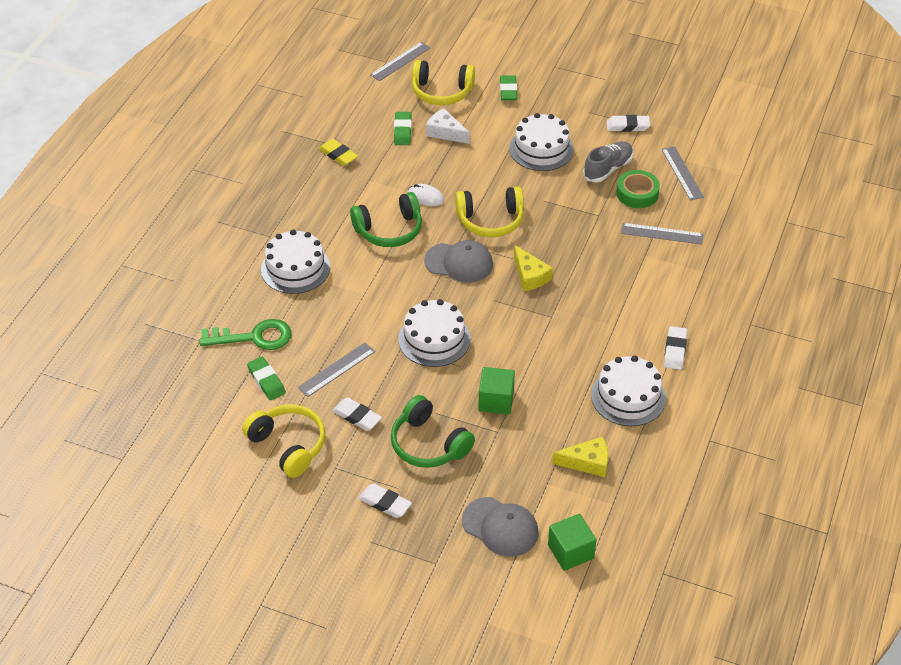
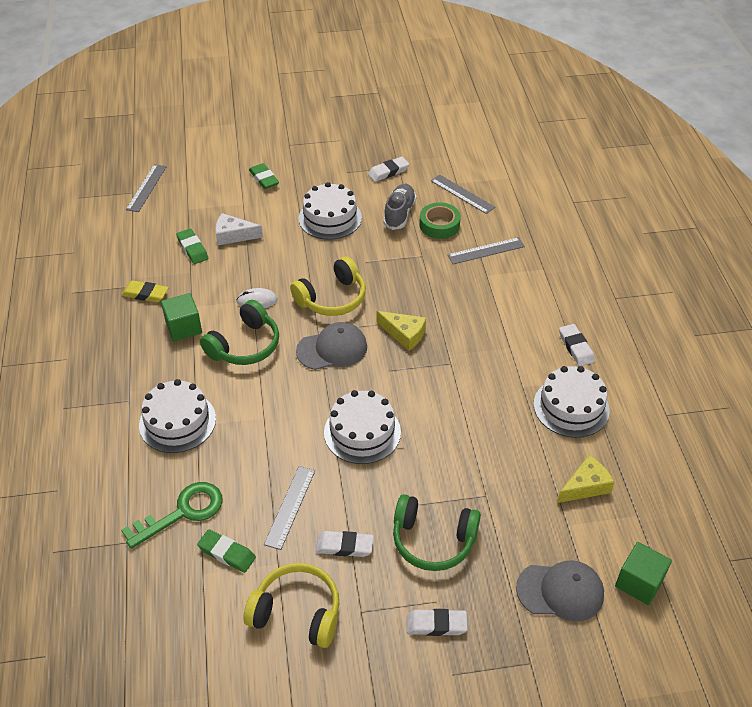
camera: 30 degrees left, 0 degrees up
yellow headphones [412,60,475,105] -> none
green cube [478,367,515,414] -> green cube moved to [161,293,202,341]

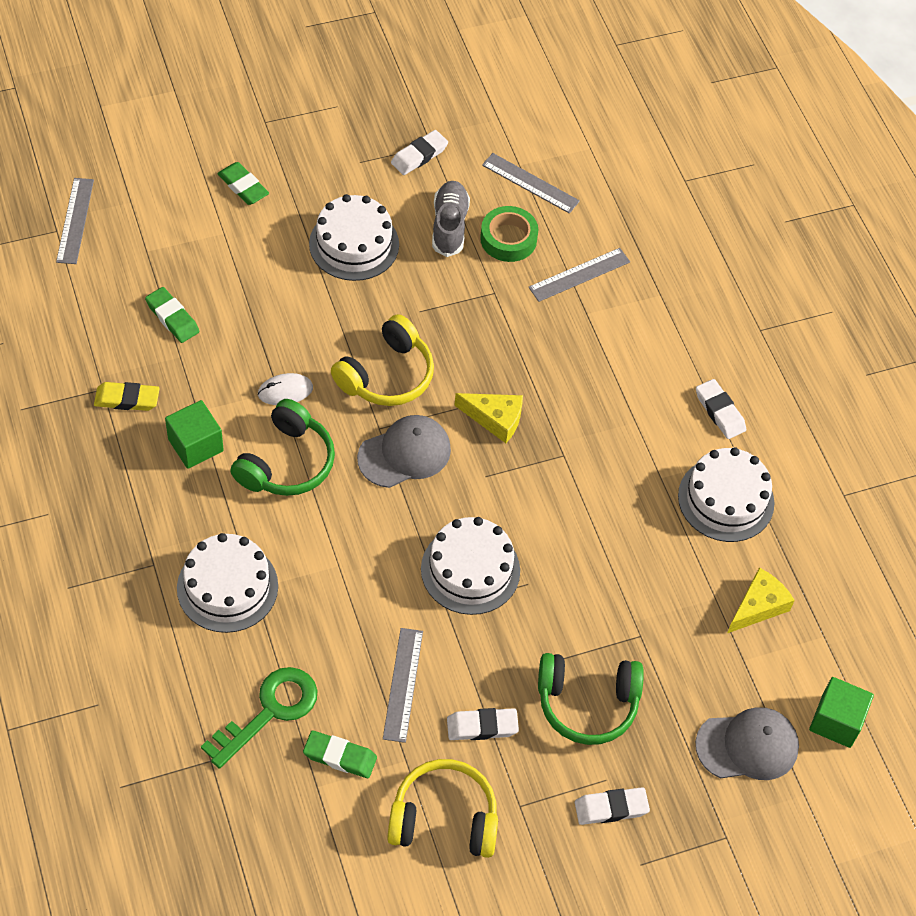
camera: 15 degrees left, 10 degrees up
white cheese [215,213,263,245] -> none

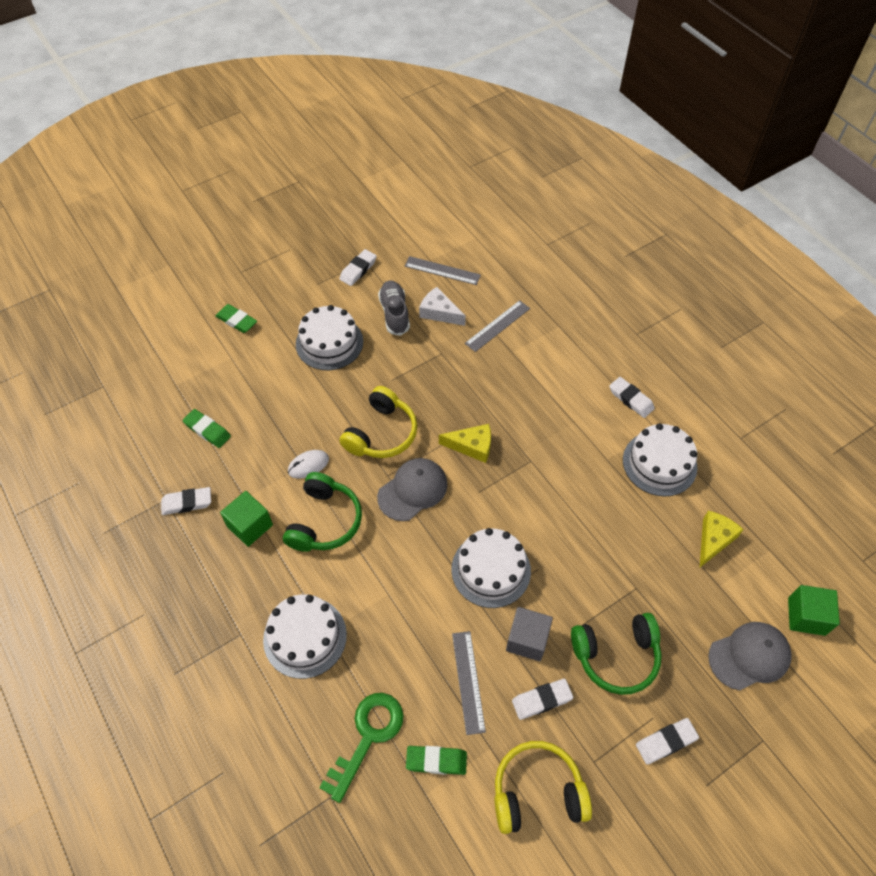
camera: 10 degrees left, 0 degrees up
grey ruler [56,178,94,264] -> none
yellow eraser [94,382,160,411] -> white eraser [161,487,211,515]
green tape [480,206,538,262] -> white cheese [419,287,466,326]
none -> grey cube [506,607,553,661]

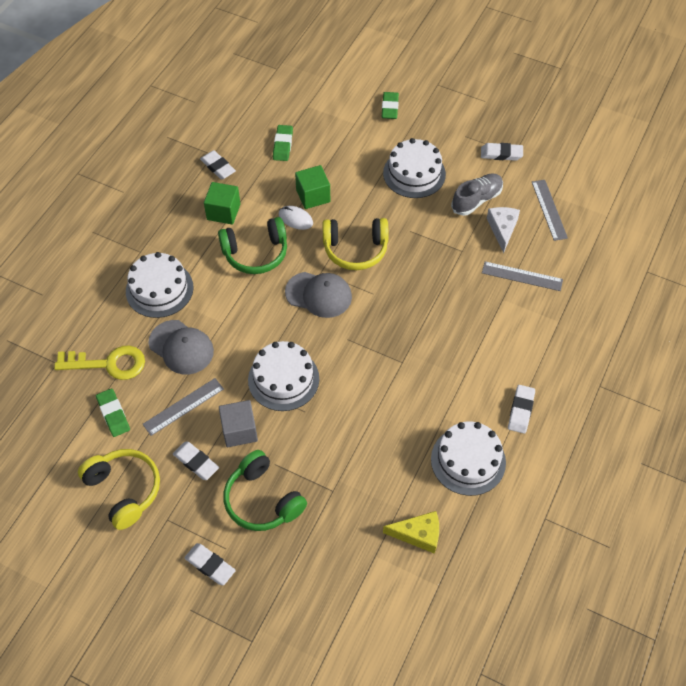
camera: 60 degrees right, 0 degrees up
green key [319,693,404,803] -> yellow key [54,346,145,380]
yellow cheese [439,424,491,463] -> none
grey cap [708,622,792,690] -> grey cap moved to [148,320,214,375]
green cube [788,585,840,636] -> green cube moved to [295,165,330,209]

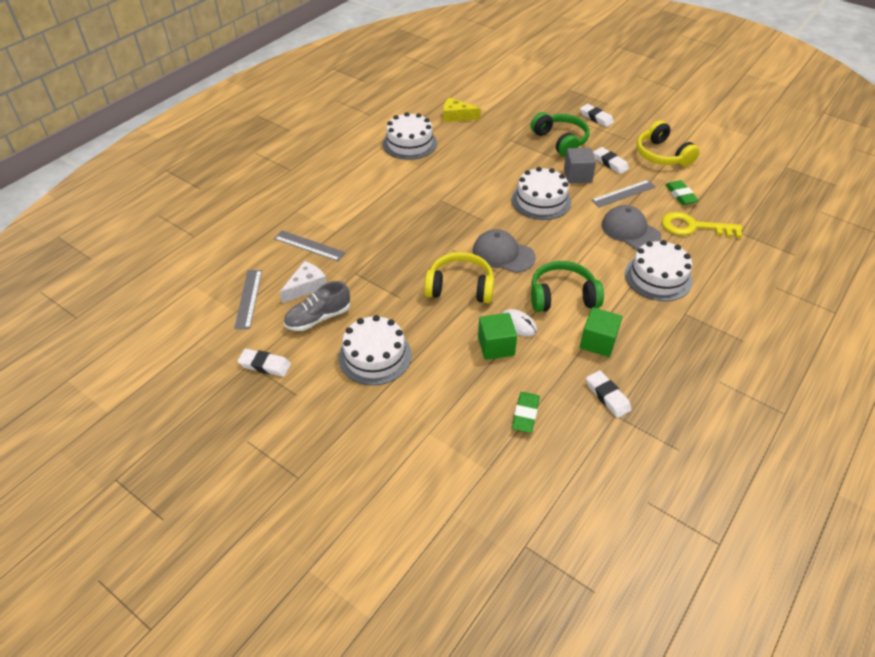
camera: 170 degrees left, 10 degrees down
green eraser [382,92,399,119] -> none
white cheese [487,207,520,253] -> white cheese turned 150 degrees counterclockwise [280,261,327,303]
white eraser [508,385,535,434] -> none

